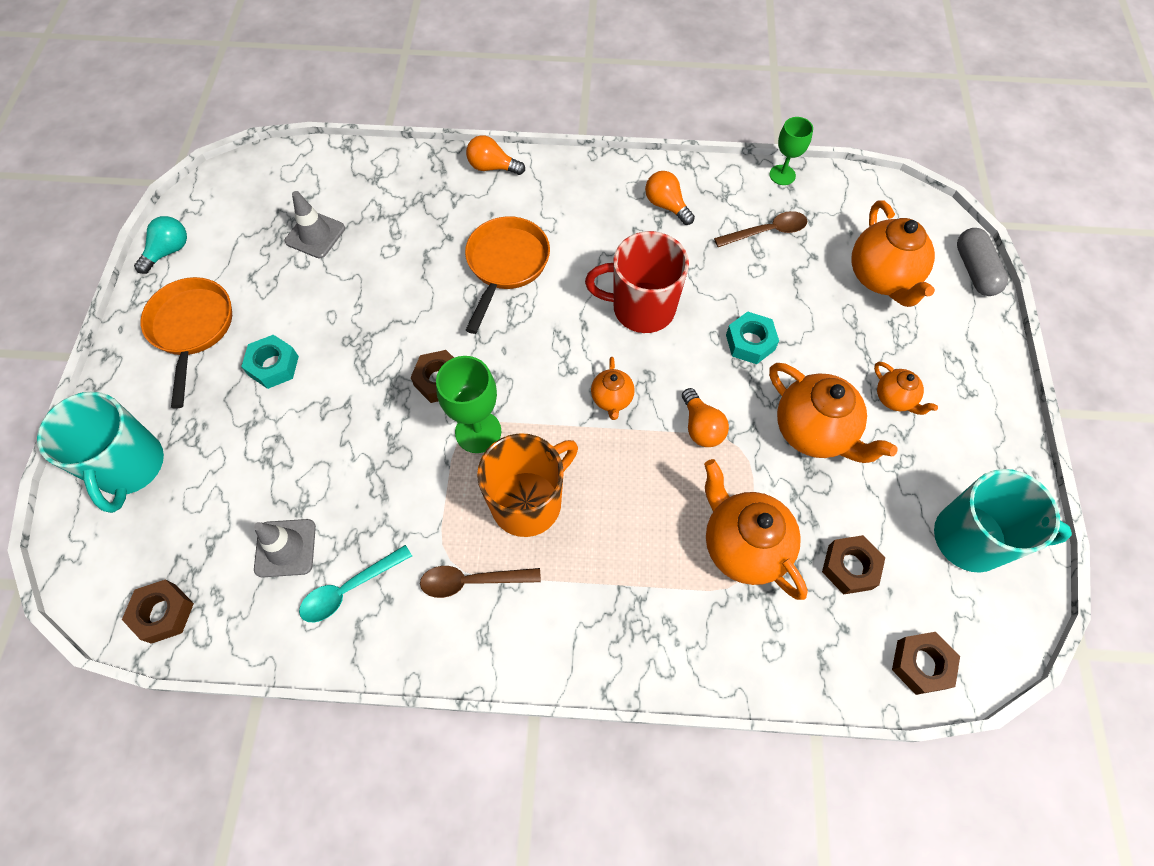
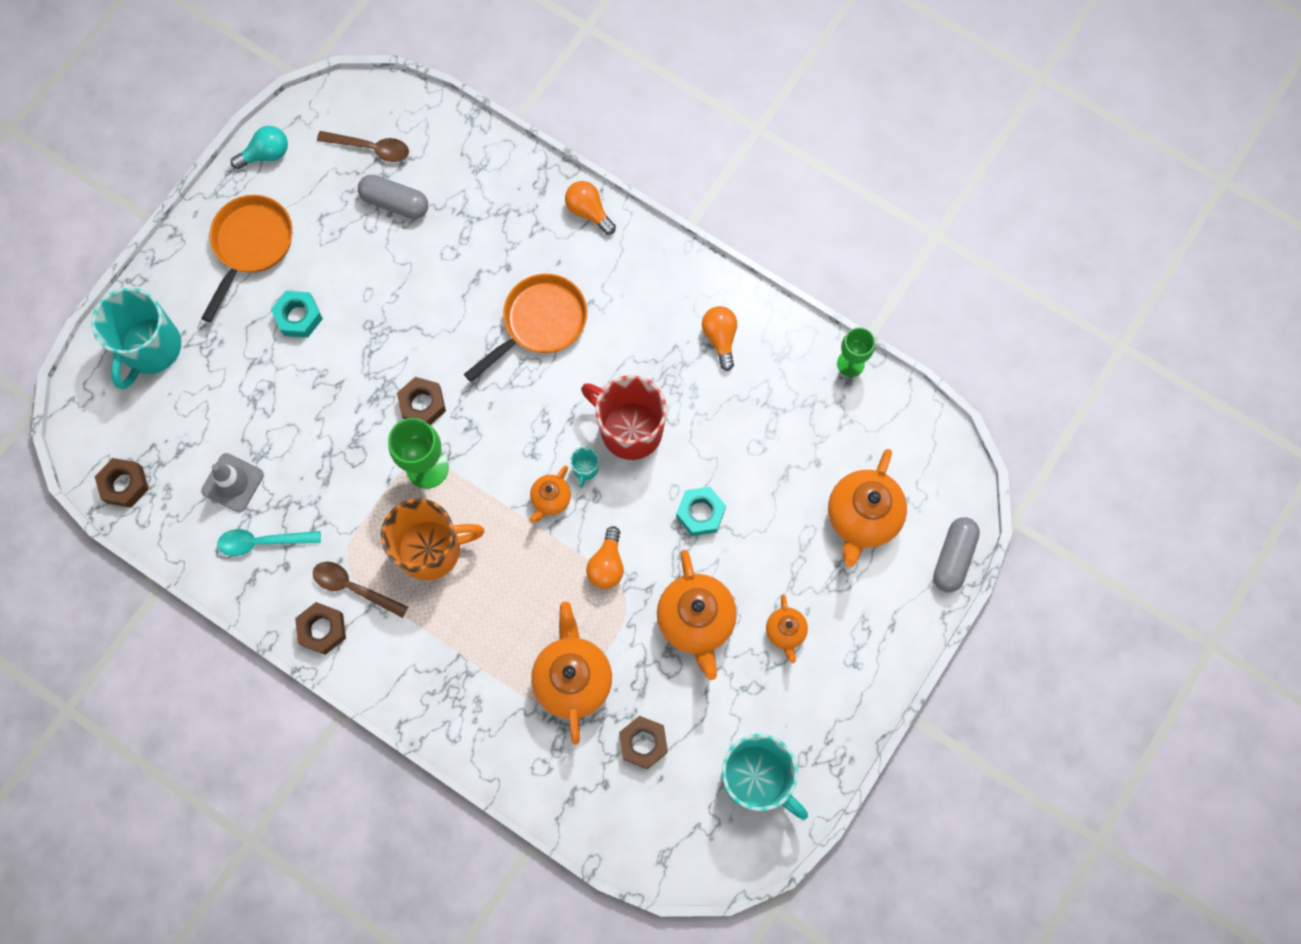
camera: 30 degrees right, 10 degrees up
grey traffic cone [285,191,345,258] -> grey capsule [358,175,428,219]
brown spoon [714,211,808,247] -> brown spoon moved to [317,131,409,162]
brown nut [892,632,960,695] -> brown nut moved to [295,602,346,655]
none -> turquoise mug [570,446,599,488]

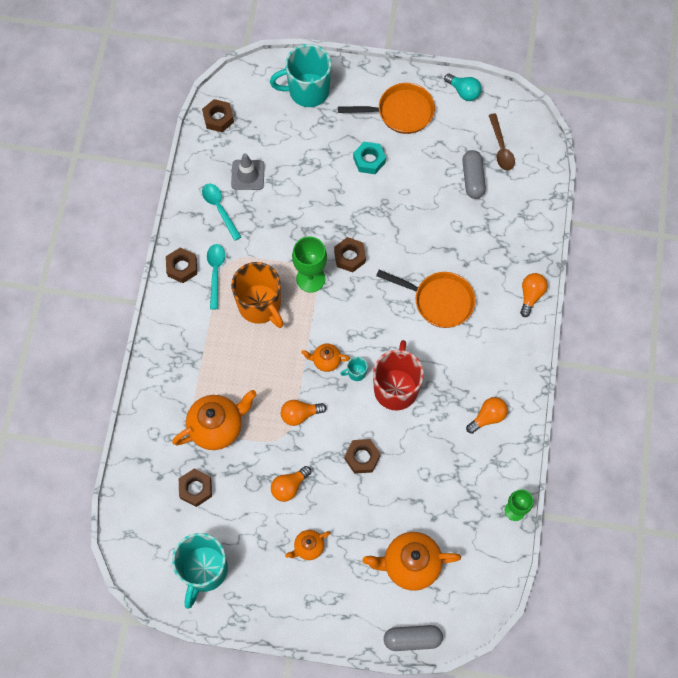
camera: 65 degrees right, 5 degrees down
brown spoon [313,561,408,618] -> turquoise spoon [207,244,225,309]
orange teapot [657,550,737,680] -> orange light bulb [271,466,311,502]
turquoise nut [676,487,726,536] -> brown nut [344,439,380,474]

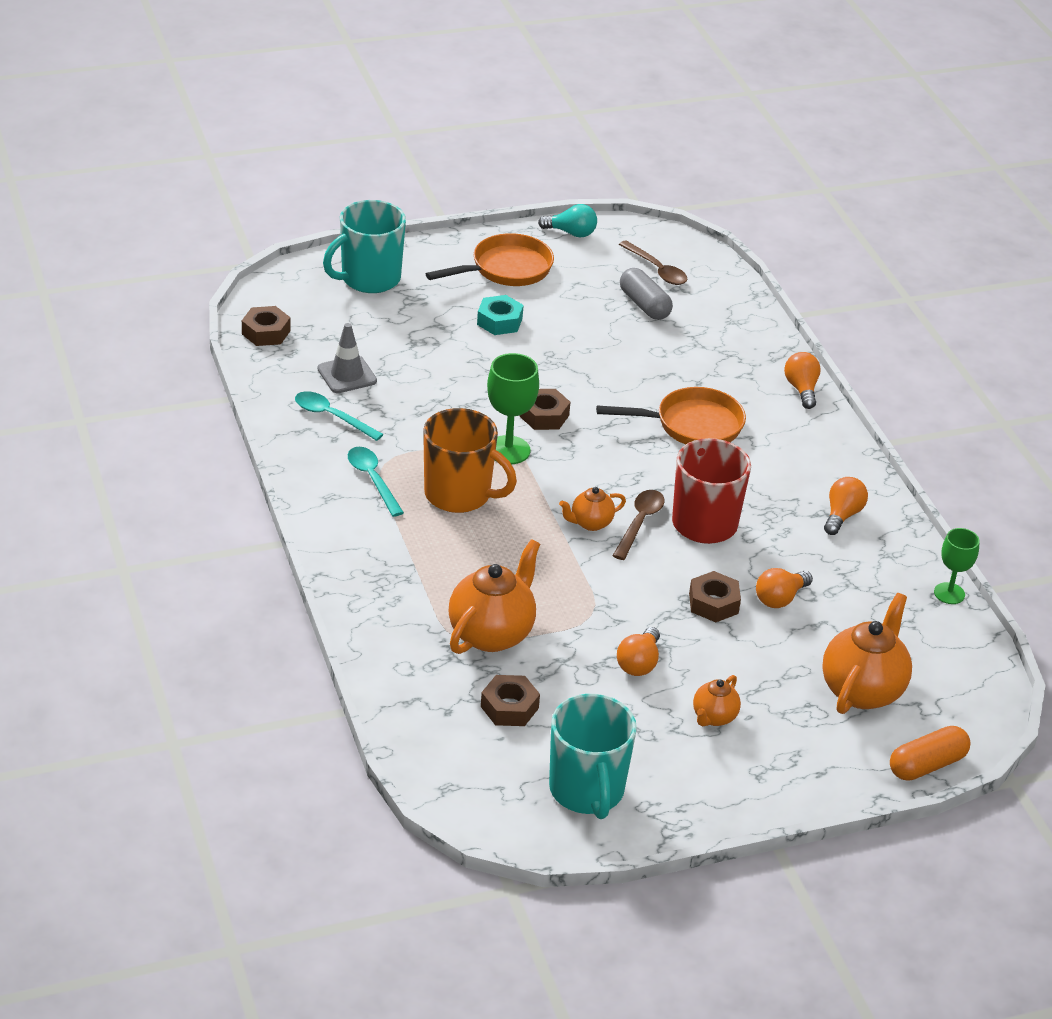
camera: 30 degrees left, 30 degrees down
brown nut [166,248,197,283] -> none
orange light bulb [281,400,327,426] -> orange light bulb moved to [756,568,813,608]
turquoise mug [340,356,368,381] -> brown spoon [612,490,665,560]
orange teapot [363,532,461,591] -> orange teapot turned 150 degrees clockwise [822,593,912,714]
grey capsule [384,625,443,651] -> orange capsule [890,726,970,781]

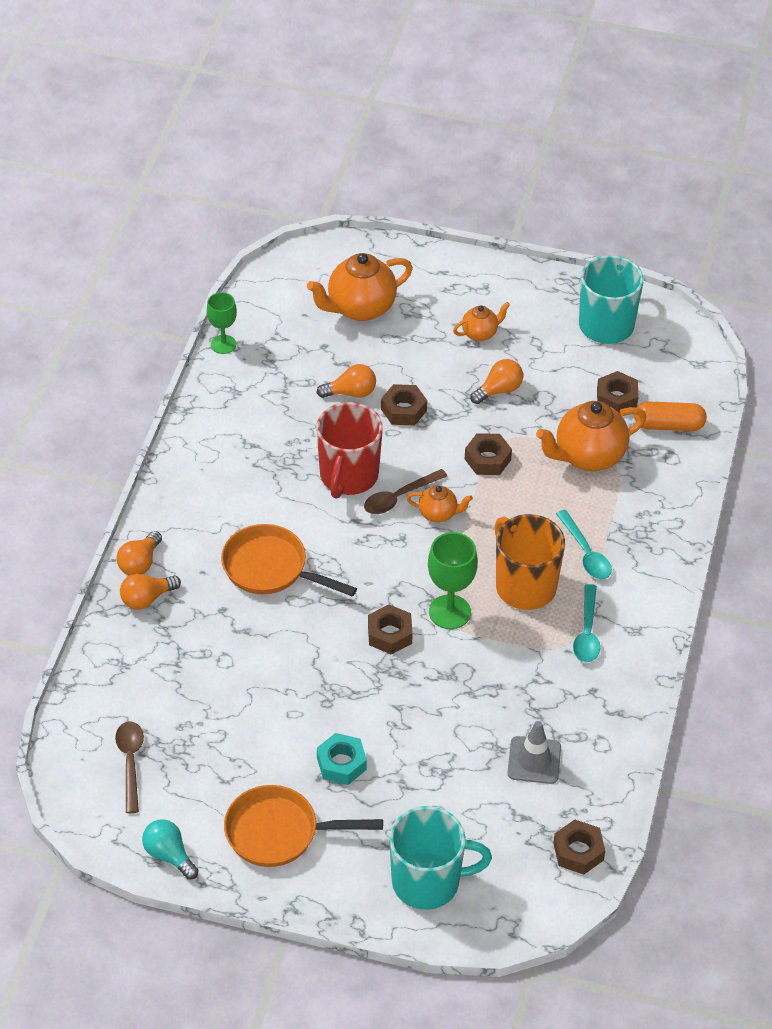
camera: 145 degrees left, 10 degrees up
turquoise spoon [295,391,383,441] -> turquoise spoon moved to [556,510,612,579]
grey capsule [620,268,673,320] -> none
orange light bulb [824,477,868,535] -> orange light bulb moved to [120,574,181,610]
orange capsule [890,726,970,781] -> orange capsule moved to [634,401,707,431]
none -> brown nut [465,433,512,475]

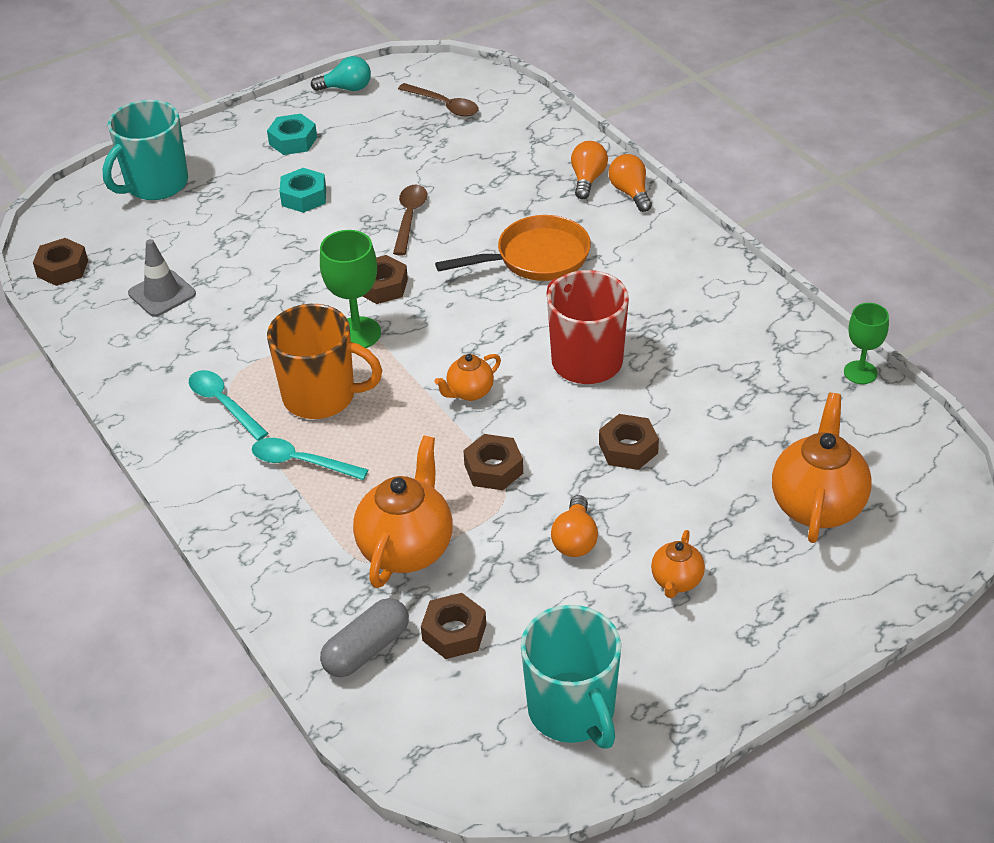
camera: 135 degrees right, 5 degrees down
orange pan [224,785,383,867] -> turquoise nut [267,114,317,155]
orange light bulb [316,364,376,398] -> none
brown spoon [364,469,447,514] -> brown spoon moved to [393,185,427,256]
orange capsule [634,401,707,431] -> grey capsule [320,598,409,677]

